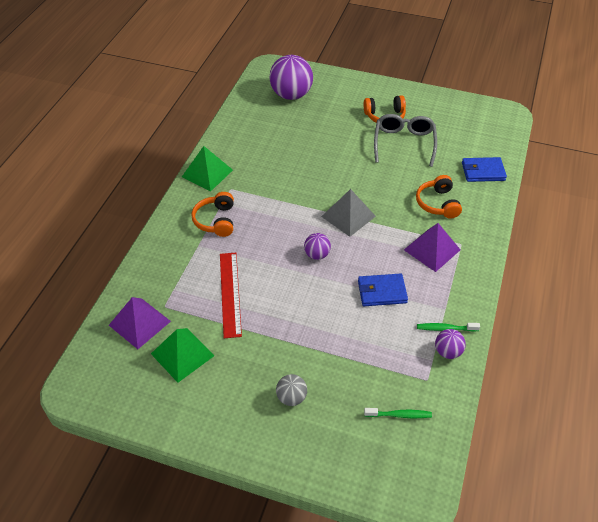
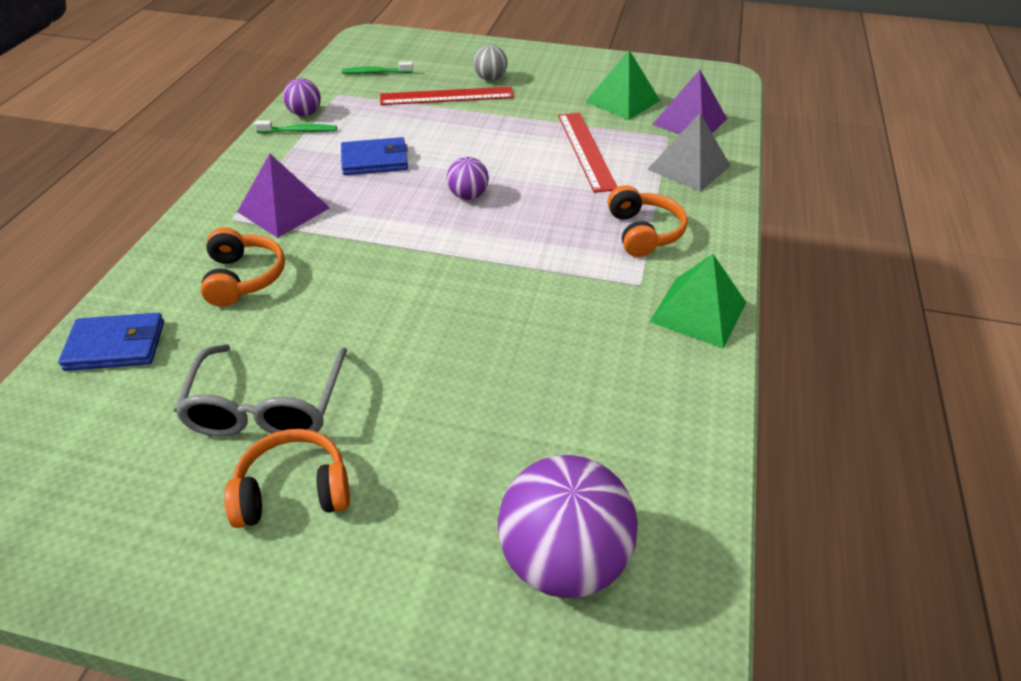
camera: 175 degrees right, 5 degrees down
grey pyramid [321,189,376,237] -> grey pyramid moved to [647,113,731,192]
none -> red ruler [380,87,514,105]

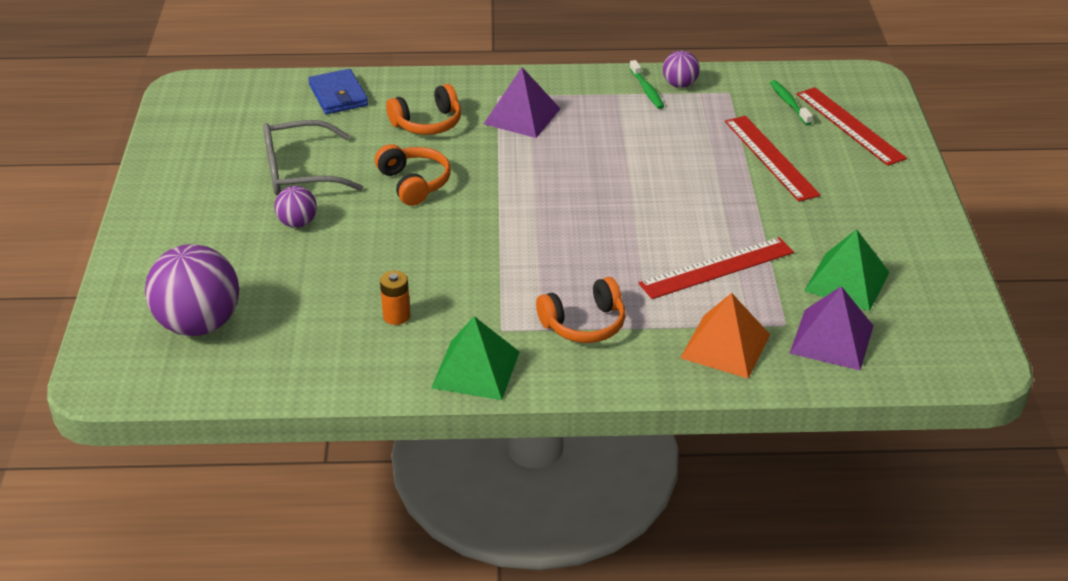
camera: 75 degrees right, 5 degrees down
orange headphones [225,429,350,528] -> orange headphones moved to [375,144,451,206]
blue wallet [341,137,408,175] -> none
purple ball [447,157,489,200] -> purple ball moved to [274,186,317,228]
grey ball [474,45,507,81] -> none
grey pyramid [647,113,731,192] -> orange pyramid [680,293,770,378]
none -> orange battery [380,271,410,325]
none -> red ruler [797,87,907,166]

